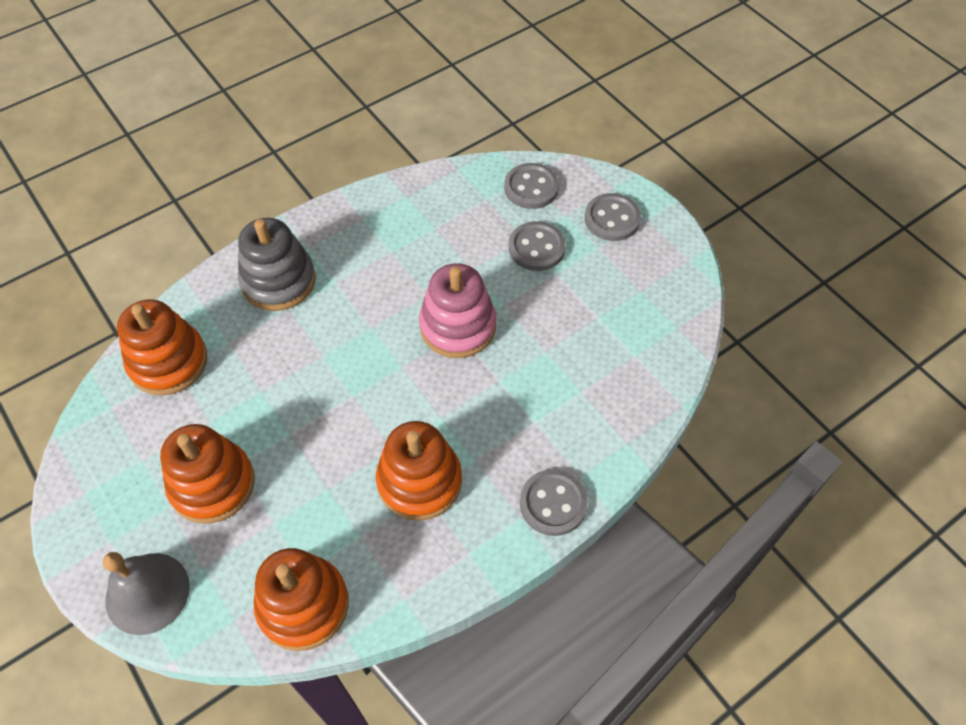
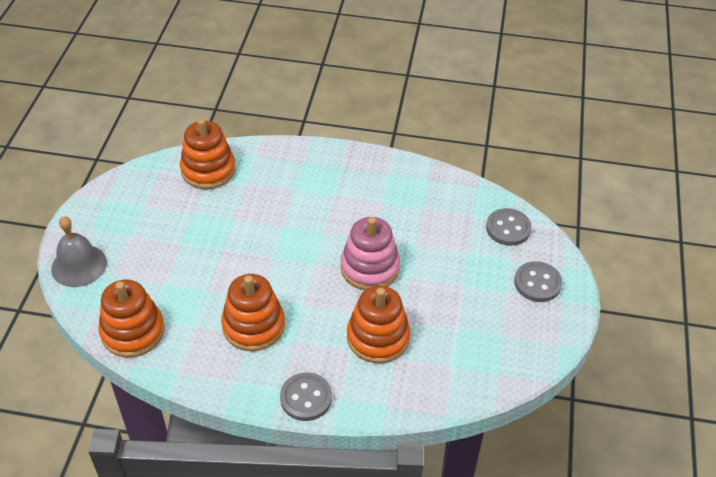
camera: 45 degrees right, 10 degrees down
orange stacking toy [160,424,255,524] -> orange stacking toy moved to [347,286,410,364]
grey stacking toy [238,218,315,311] -> none
grey button [509,221,566,271] -> none

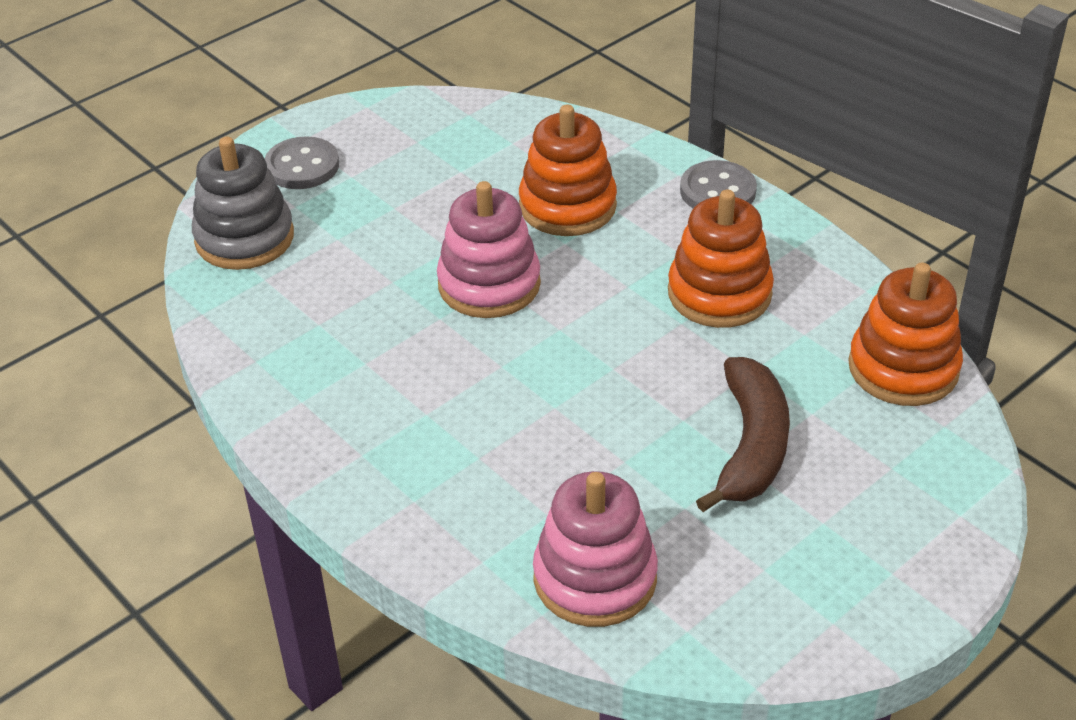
camera: 140 degrees left, 5 degrees down
grey bell [51,216,107,287] -> none
orange stacking toy [180,119,236,189] -> pink stacking toy [533,471,658,627]
grey button [486,208,532,246] -> grey stacking toy [192,137,294,270]
none -> brown banana [696,357,790,512]

